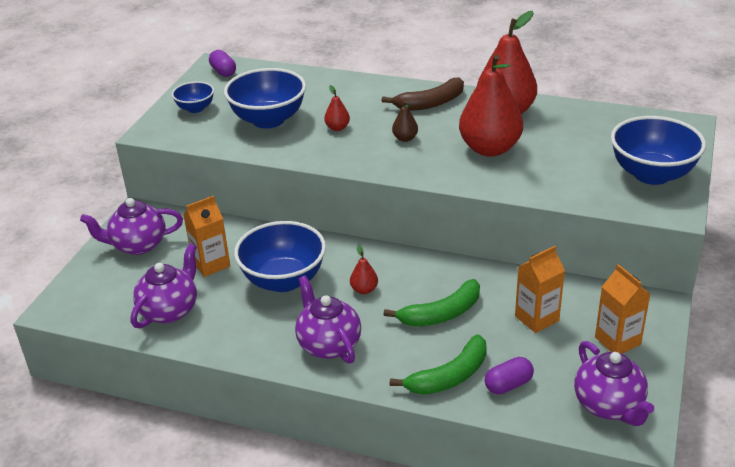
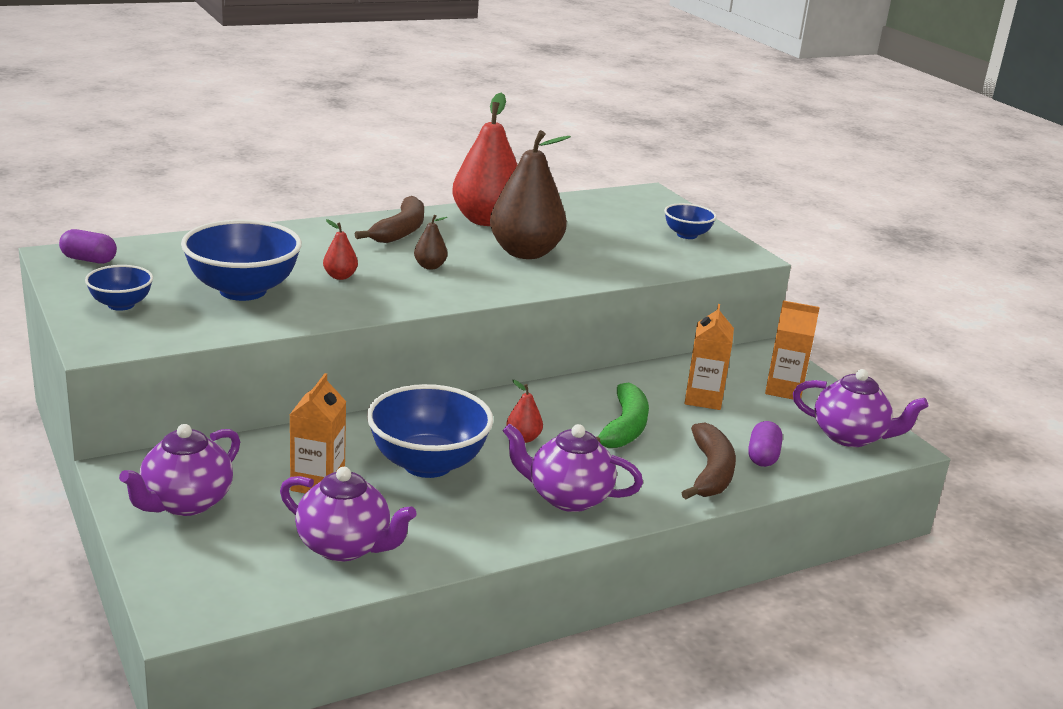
camera: 50 degrees left, 10 degrees down
purple teapot [131,244,197,328] -> purple teapot turned 135 degrees clockwise [280,467,417,561]
green banana [390,334,487,395] -> brown banana [681,422,736,499]
red pear [459,54,523,157] -> brown pear [490,130,571,259]
blue bowl [611,116,706,185] -> blue bowl [664,203,717,239], size x0.54

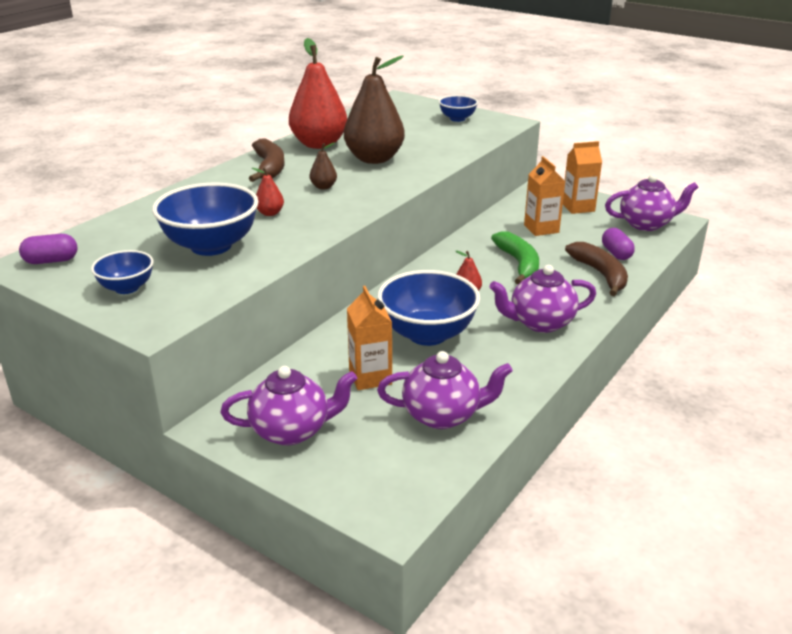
camera: 25 degrees left, 5 degrees up
purple teapot [119,424,240,516] -> purple teapot turned 105 degrees counterclockwise [221,366,358,446]

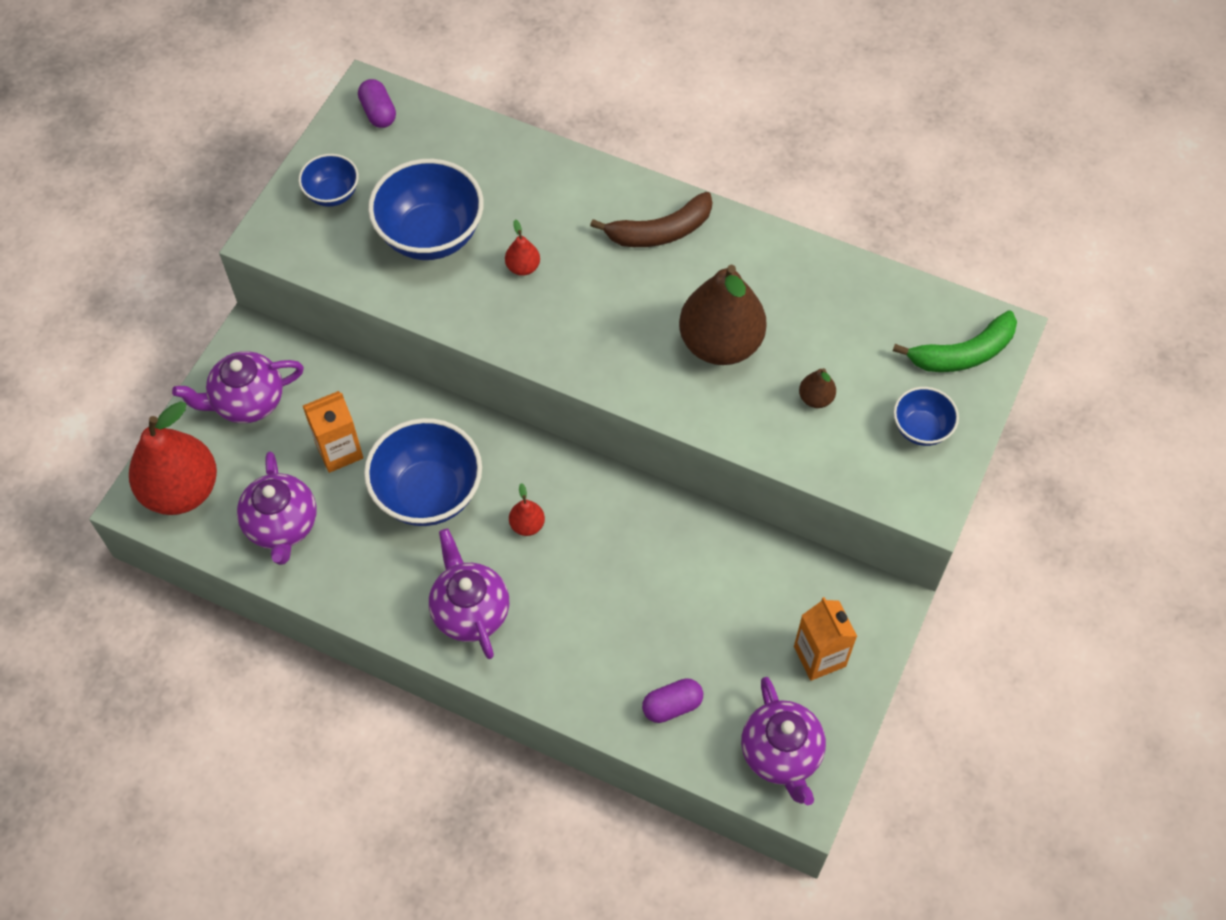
camera: 80 degrees right, 30 degrees up
purple teapot [221,366,358,446] -> purple teapot turned 90 degrees clockwise [172,351,304,423]
red pear [289,38,347,149] -> red pear moved to [129,401,217,515]
brown pear [309,143,337,190] -> brown pear moved to [799,368,836,408]
green banana [491,231,539,284] -> green banana moved to [893,310,1017,372]
orange carton [524,156,565,236] -> none
brown banana [565,242,628,296] -> none

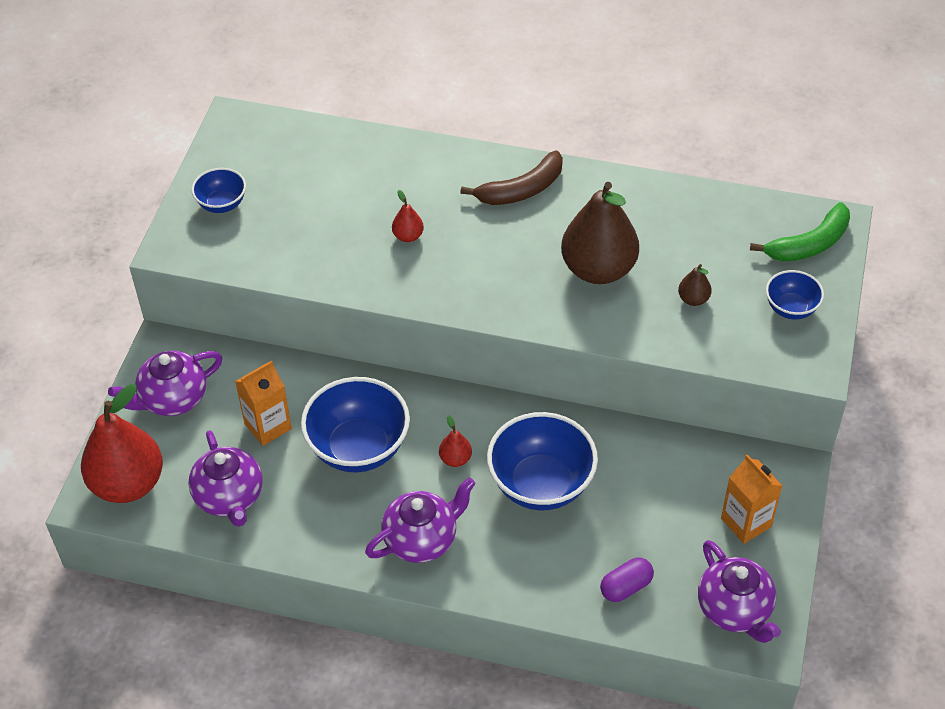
camera: 10 degrees left, 10 degrees down
purple capsule [358,79,396,128] -> none
blue bowl [368,159,484,260] -> blue bowl moved to [487,412,598,510]
purple teapot [429,529,509,659] -> purple teapot turned 90 degrees clockwise [365,477,476,563]

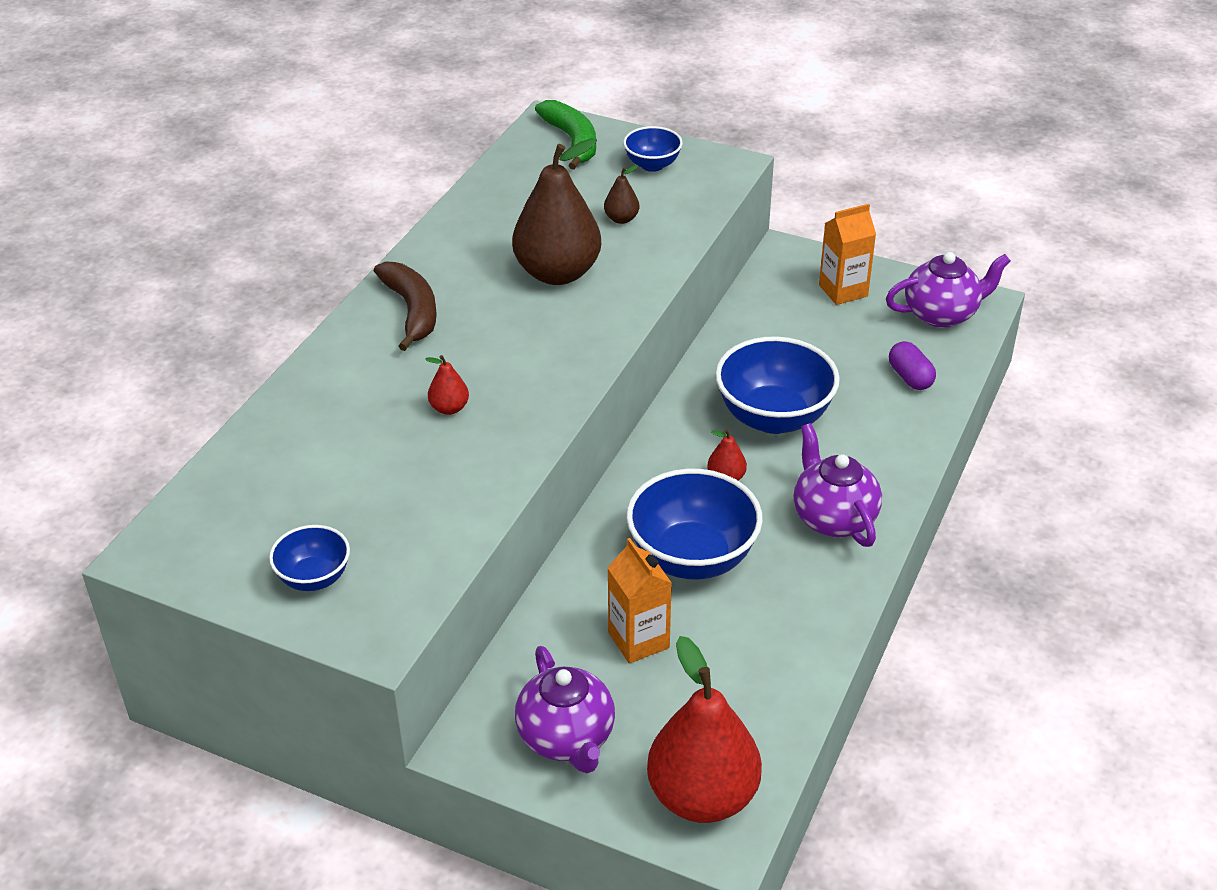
camera: 80 degrees left, 10 degrees down
purple teapot [188,430,263,527] -> none

